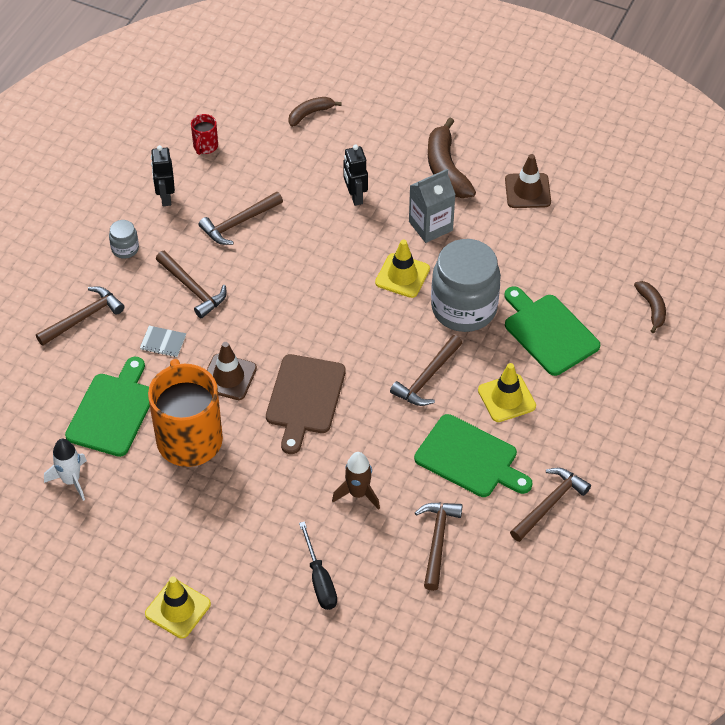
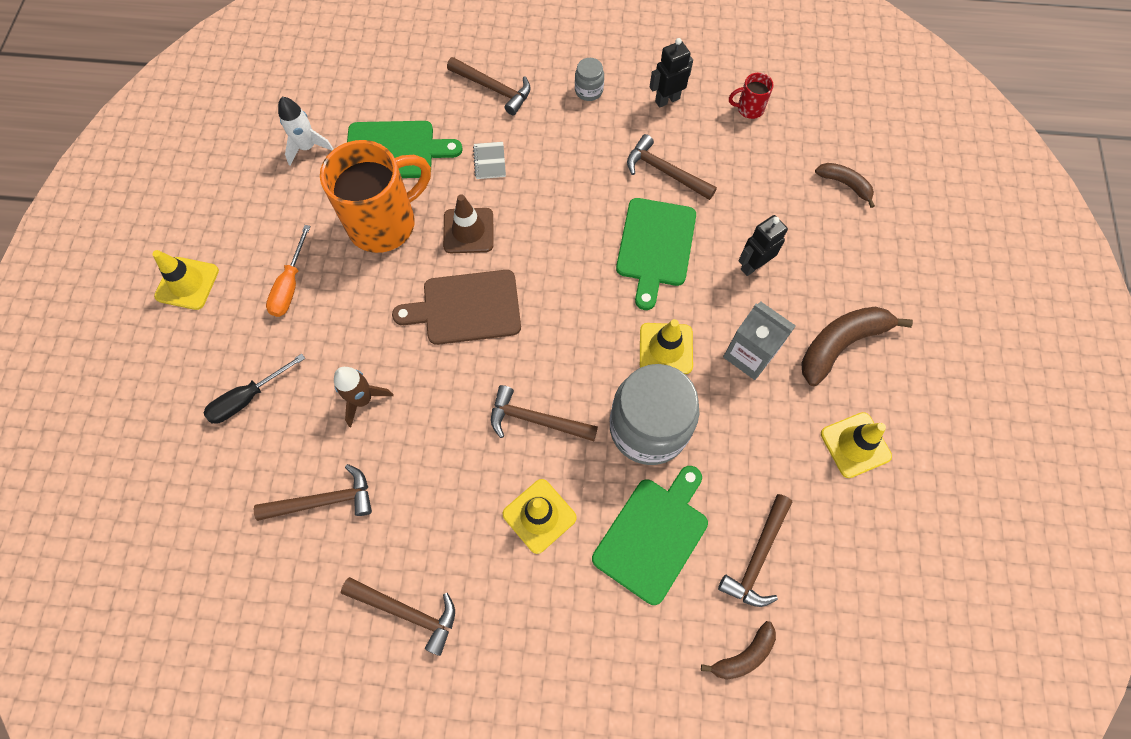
camera: 70 degrees right, 15 degrees up
brown hammer [156,251,227,318] -> brown hammer moved to [718,494,792,607]
green cutting board [414,414,532,497] -> green cutting board moved to [616,198,696,310]
brown traffic cone [505,154,551,208] -> yellow traffic cone [821,412,892,478]
none -> orange screwdriver [266,225,311,317]

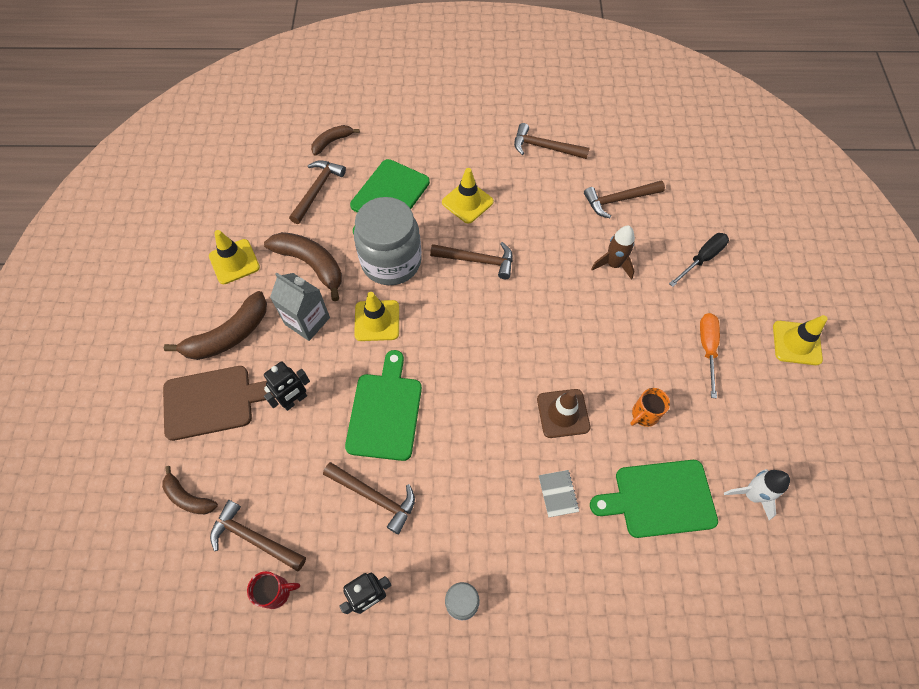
camera: 175 degrees right, 5 degrees down
orange mug [320,140,431,253] -> orange mug [630,388,670,427], size x0.42
brown cutting board [392,270,521,345] -> brown cutting board moved to [163,366,275,441]
brown hammer [447,57,531,115] -> brown hammer moved to [210,500,306,571]
none -> brown banana [264,232,342,301]

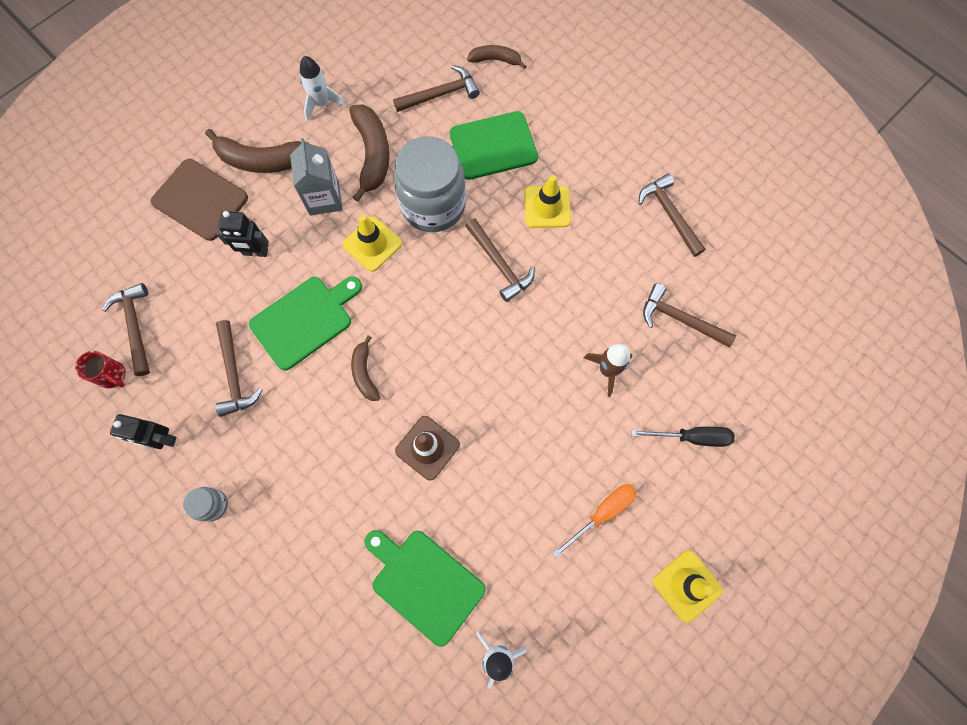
camera: 45 degrees right, 10 degrees up
brown banana [162,466,218,514] -> brown banana moved to [351,335,380,401]
yellow traffic cone [209,230,260,284] -> white rocket [300,56,346,121]
grey notebook [539,470,579,518] -> none
orange mug [630,388,670,427] -> none

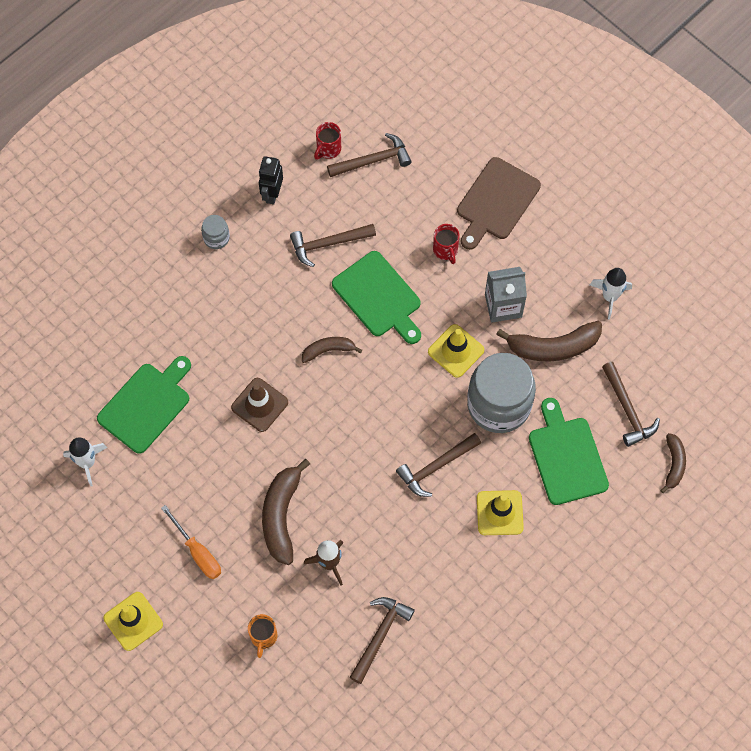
camera: 90 degrees right, 5 degrees down
brown banana [205,129,308,173] -> brown banana moved to [262,459,310,565]
black robot [216,211,269,257] -> red mug [433,224,460,264]
black screwdriver [631,427,735,447] -> orange mug [248,614,277,658]
brown hammer [639,174,706,257] -> none

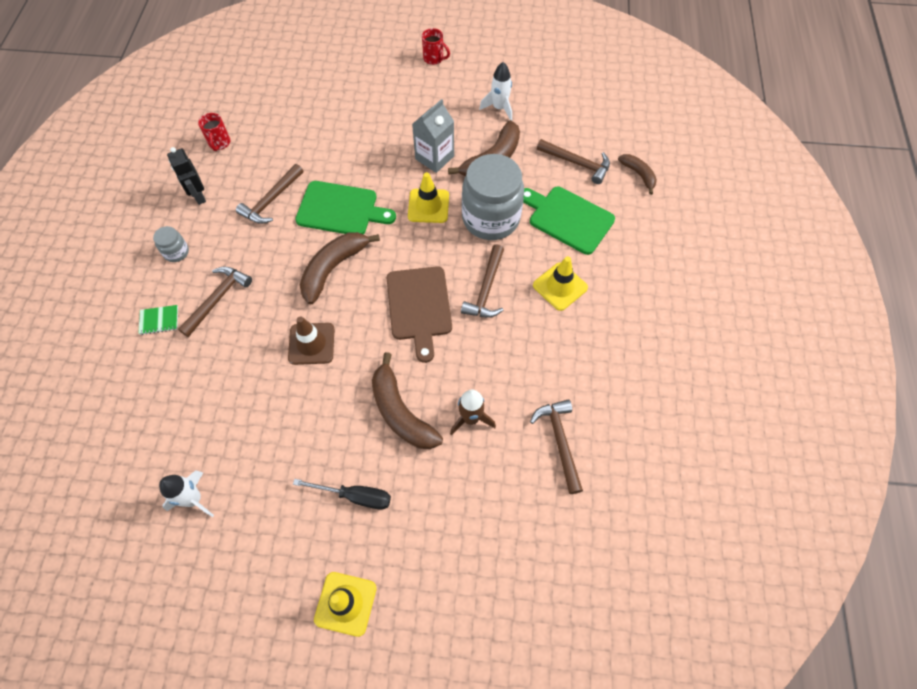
camera: 40 degrees left, 5 degrees down
green cutting board [97,356,191,454] -> none
orange screwdriver [161,505,221,579] -> black screwdriver [293,479,391,510]
orange mug [248,614,277,658] -> none
brown banana [302,337,362,363] -> brown banana [300,232,380,305], size x1.73
brown hammer [327,133,412,177] -> brown hammer moved to [178,266,252,337]
red mug [433,224,460,264] -> red mug moved to [422,28,450,65]
brown cutting board [457,157,541,250] -> brown cutting board moved to [387,266,452,363]
none -> green notebook [138,305,178,335]

